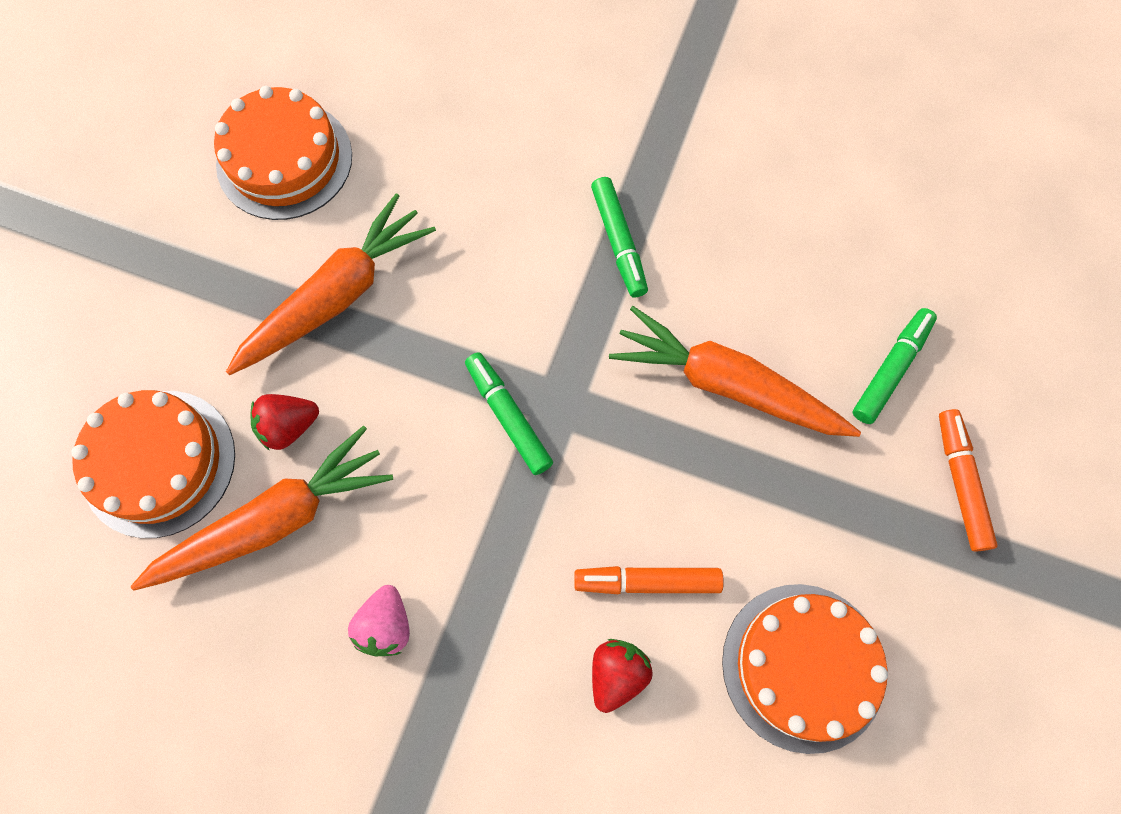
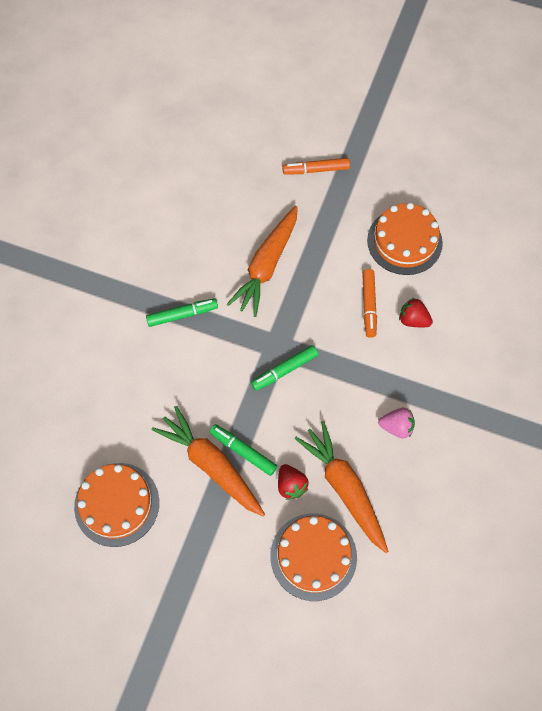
camera: 90 degrees left, 5 degrees down
green marker [853,308,937,424] -> green marker moved to [209,424,277,476]

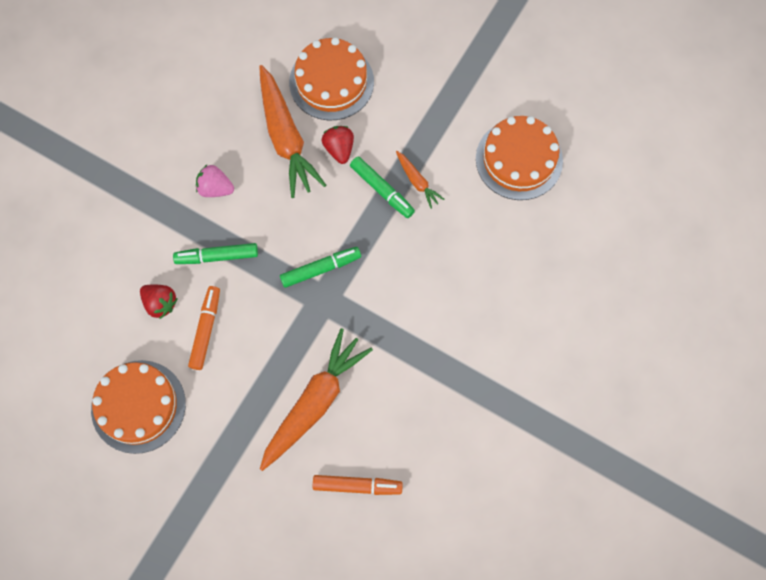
camera: 170 degrees left, 5 degrees up
green marker [146,298,218,327] -> green marker moved to [173,243,258,264]
orange carrot [152,406,265,516] -> orange carrot [396,151,445,209], size x0.47
orange marker [282,158,350,175] -> orange marker moved to [313,475,403,495]

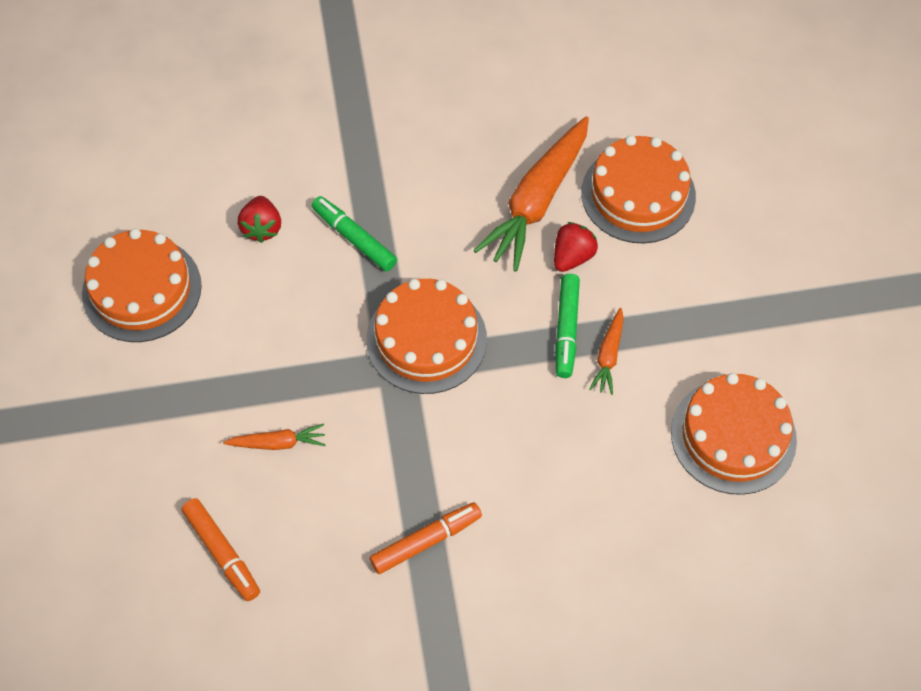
camera: 50 degrees right, 10 degrees down
orange marker [188,286,220,370] -> orange marker moved to [370,502,482,574]
pink strawberry [196,165,234,197] -> none
orange carrot [260,328,373,471] -> orange carrot [223,424,325,450], size x0.47
green marker [280,247,361,288] -> orange cake [366,279,487,394]

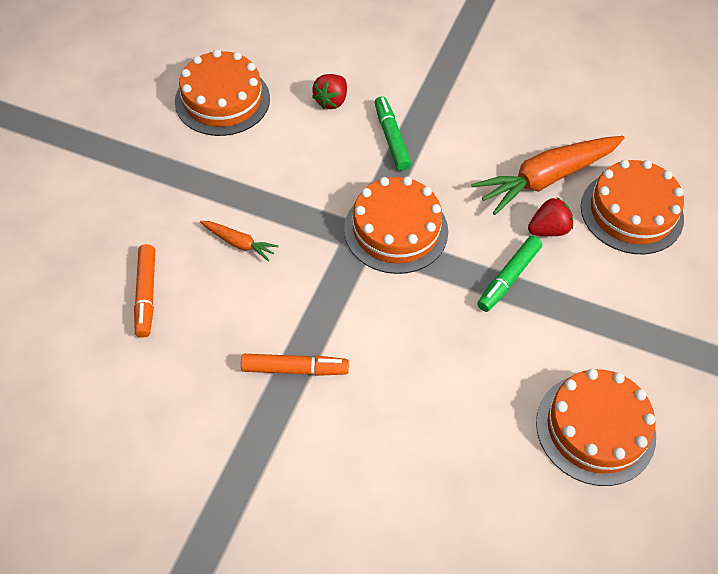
camera: 30 degrees right, 5 degrees down
orange carrot [589,308,624,395] -> none

